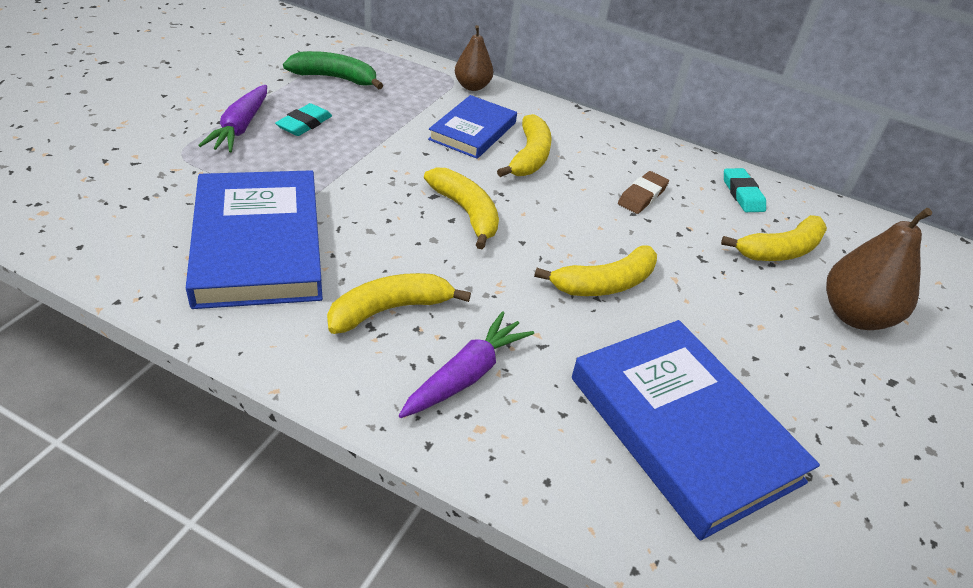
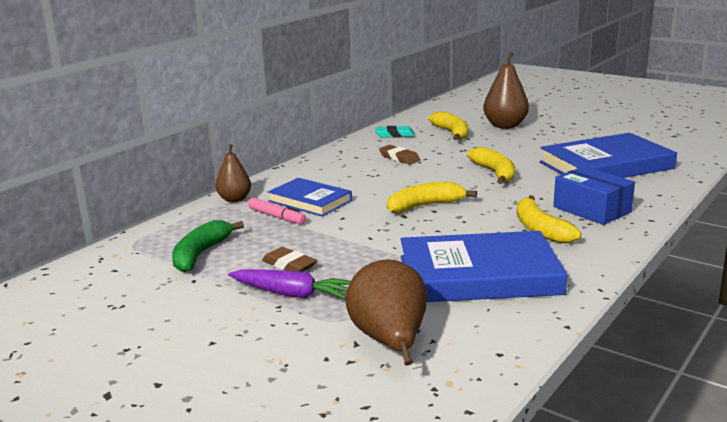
camera: 75 degrees left, 20 degrees down
turquoise eraser [275,103,332,136] -> brown eraser [262,247,317,272]
purple carrot [399,311,534,418] -> blue box [553,166,635,225]
yellow banana [497,114,552,177] -> none
none -> pink marker [248,198,306,224]
none -> brown pear [345,259,427,365]

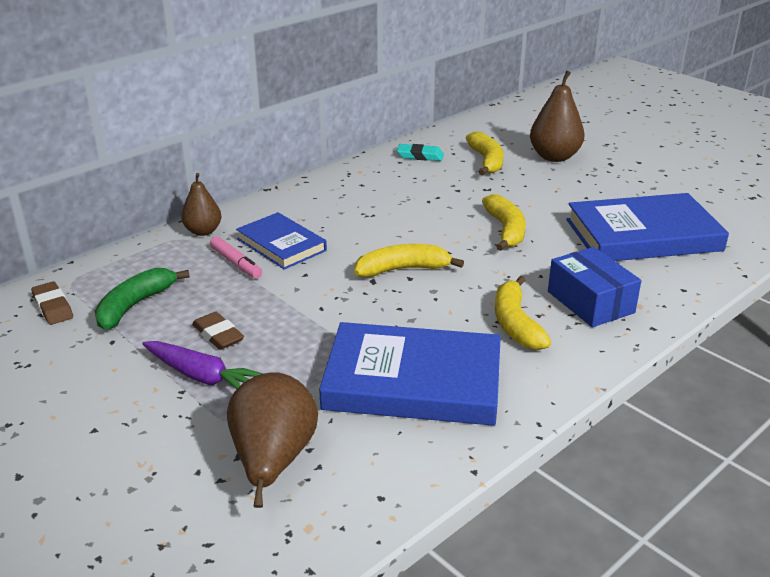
camera: 10 degrees right, 10 degrees up
brown eraser [379,145,420,164] -> brown eraser moved to [31,281,73,325]

